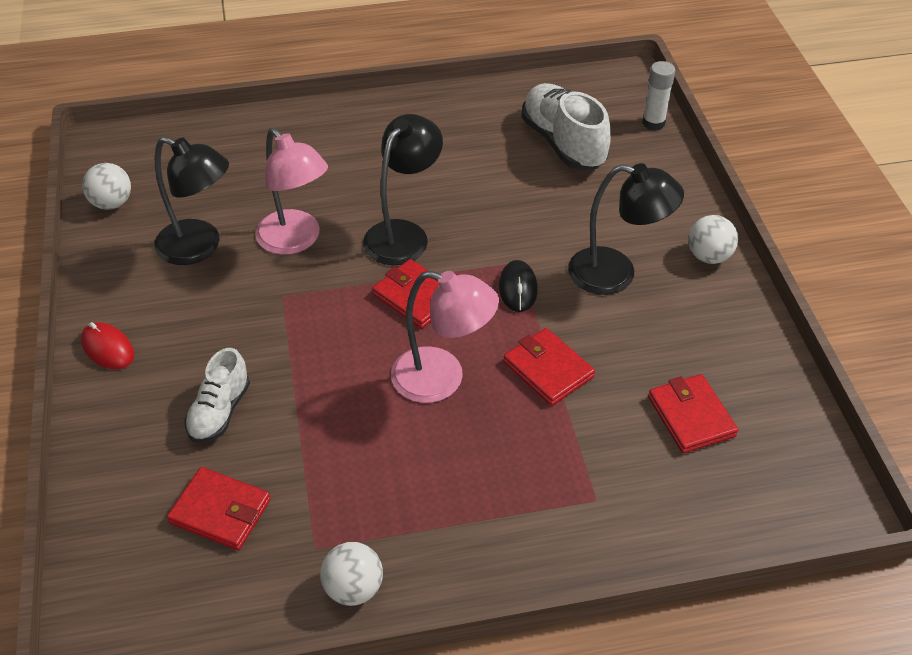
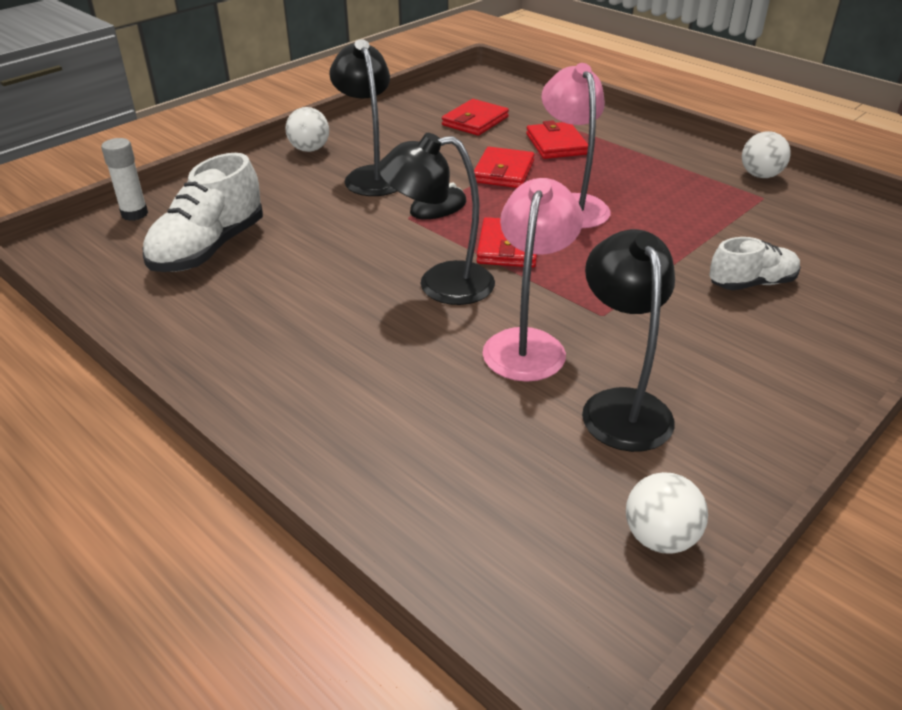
camera: 125 degrees left, 10 degrees down
red mouse [81,322,134,370] -> none
red wallet [167,467,271,550] -> red wallet moved to [526,120,588,159]

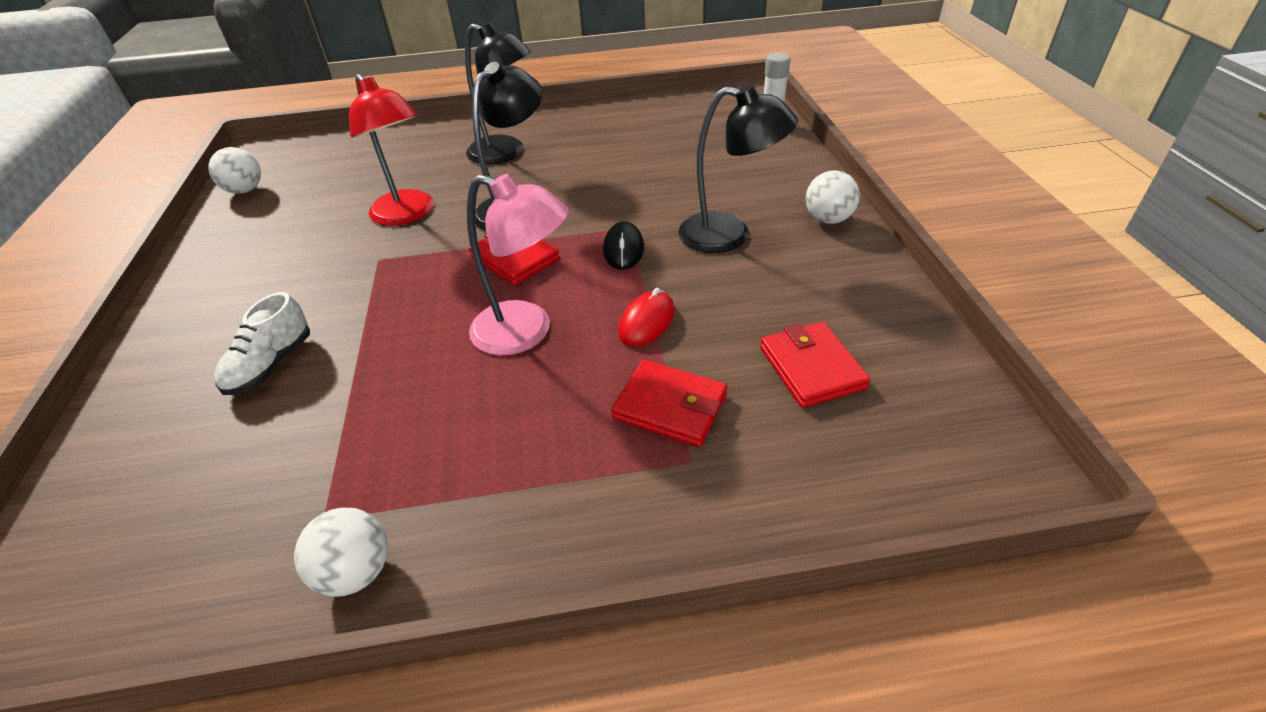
camera: 130 degrees right, 5 degrees up
white shoe [143,153,263,272] -> none
red wallet [474,147,535,188] -> red mouse [618,288,675,346]
pink lamp [483,178,583,382] -> red lamp [349,74,434,226]
black lamp [582,229,675,452] -> black lamp moved to [465,23,531,164]

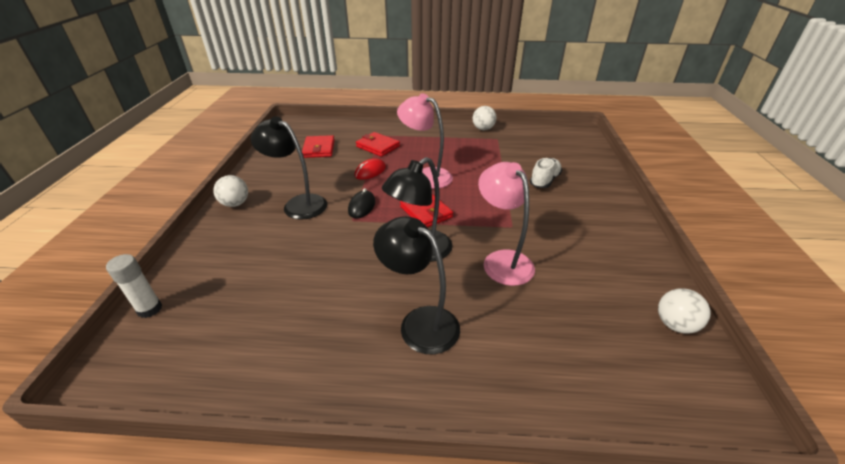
camera: 170 degrees left, 5 degrees down
red lamp [349,74,434,226] -> pink lamp [478,162,535,286]

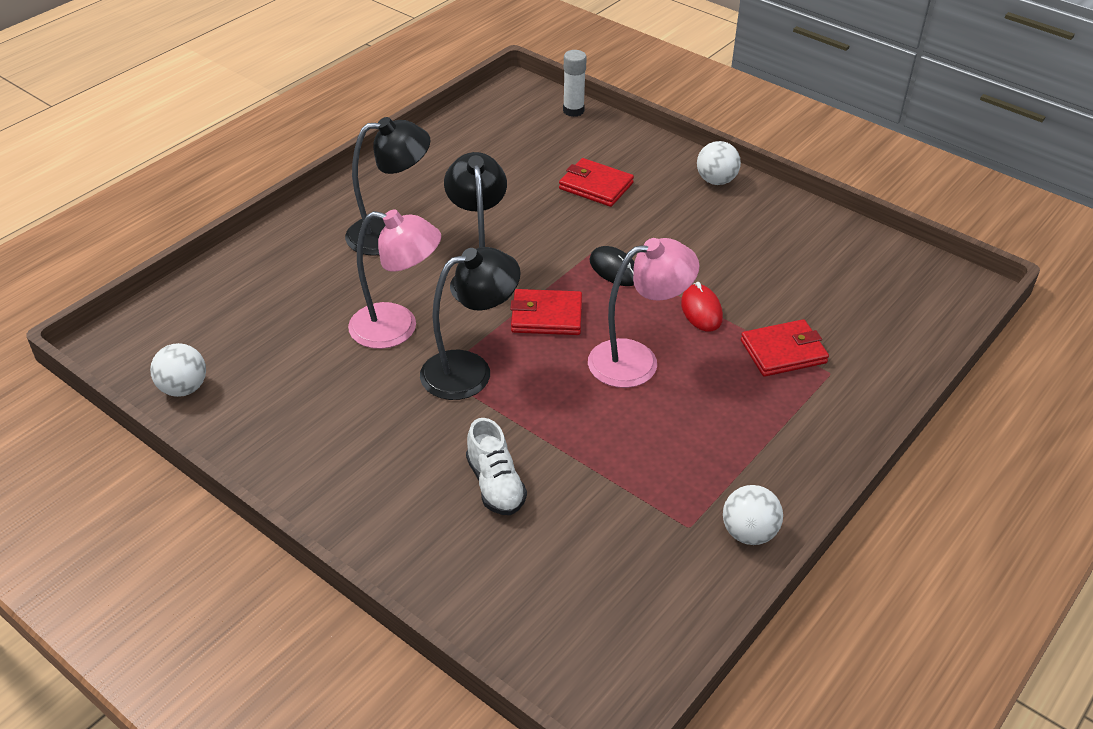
camera: 125 degrees right, 5 degrees up
black lamp [251,116,327,220] -> black lamp moved to [420,247,521,400]
red wallet [302,135,335,158] -> red wallet moved to [559,158,634,207]

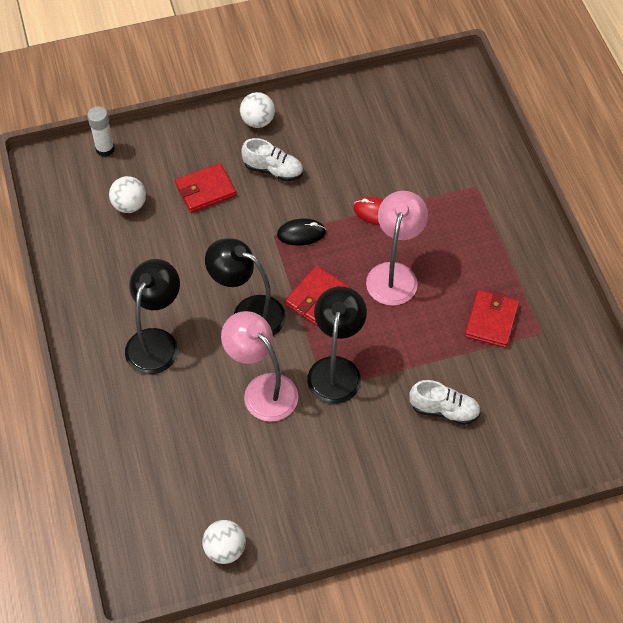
camera: 55 degrees left, 15 degrees up
pink lamp [348,209,441,349] -> pink lamp turned 90 degrees counterclockwise [221,311,298,422]
white ball [723,485,783,545] -> white ball moved to [109,176,146,213]
red wallet [741,319,829,377] -> red wallet moved to [465,290,519,348]
none -> white shoe [241,138,303,182]

